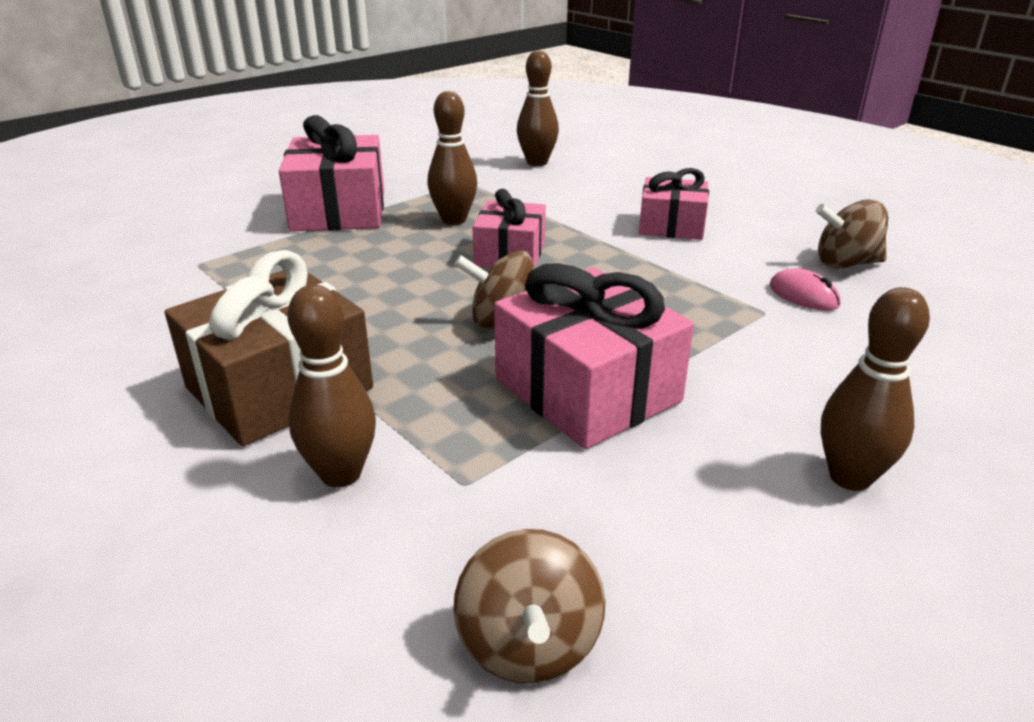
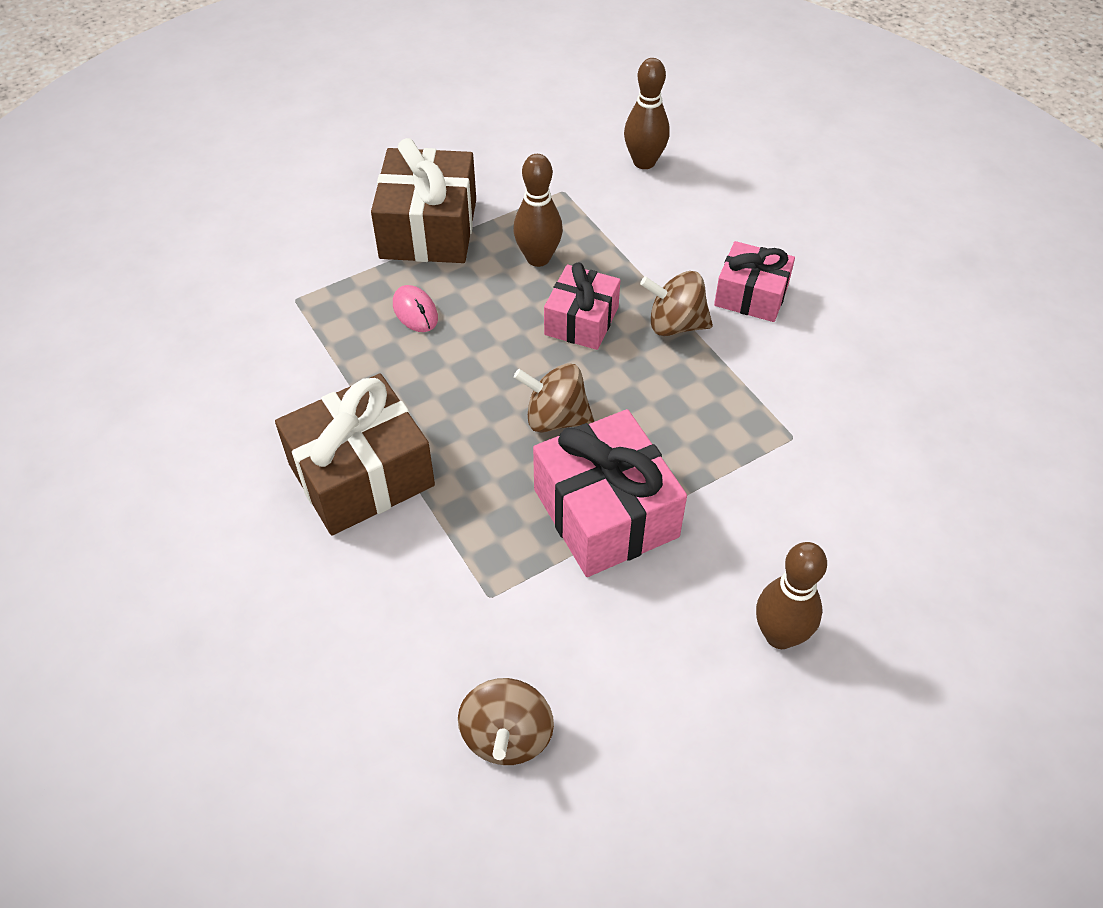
camera: 10 degrees right, 20 degrees up
pink gift [279,115,384,232] -> brown gift [371,138,476,263]
brown bowling pin [287,285,376,488] -> none
pink mouse [770,268,840,311] -> pink mouse moved to [393,285,438,332]
brown spinning top [816,199,888,269] -> brown spinning top moved to [640,271,713,336]

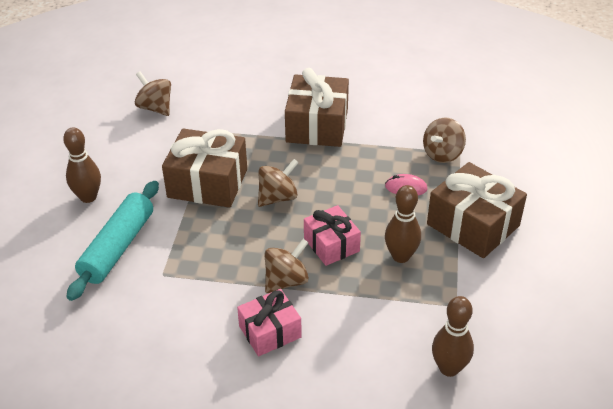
camera: 130 degrees right, 10 degrees down
pink gift [533,409,687,577] -> brown gift [162,128,247,208]
none -> turquoise rolling pin [67,181,159,301]
none -> brown spinning top [423,118,466,163]

